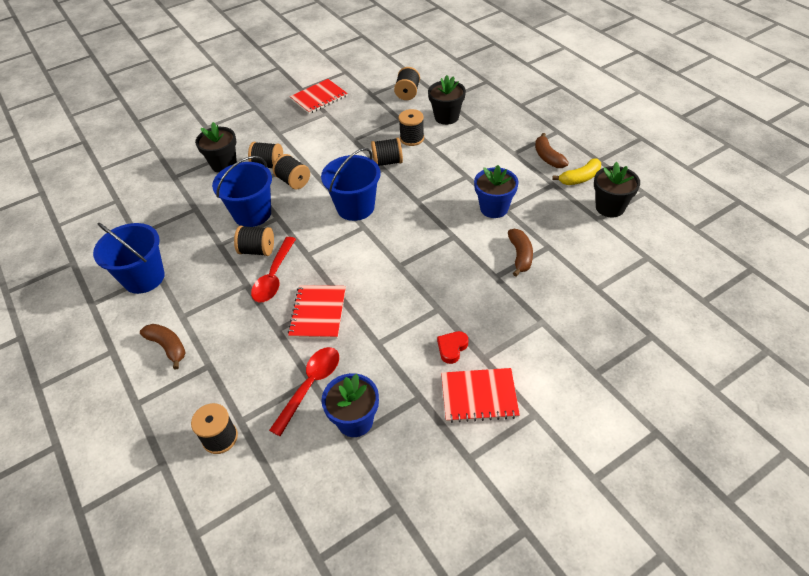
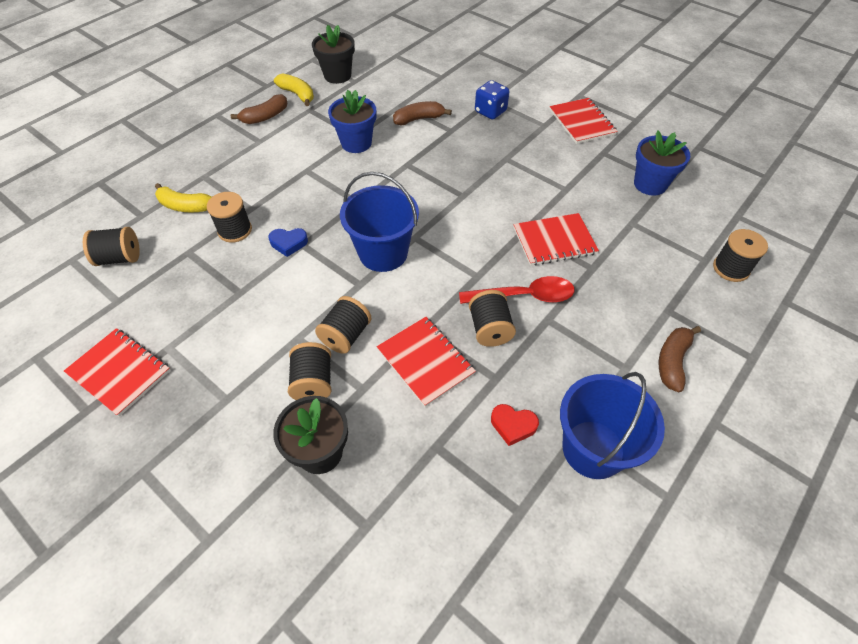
camera: 110 degrees left, 5 degrees up
blue bucket [212,156,272,227] -> red notebook [377,317,476,407]
red spoon [269,347,339,436] -> none
black spool [371,138,403,166] -> blue heart [268,228,308,257]
black flower pot [428,75,466,125] -> yellow banana [155,183,212,212]
red heart [437,331,468,364] -> red heart moved to [491,404,539,446]
none -> blue dice [475,80,509,120]

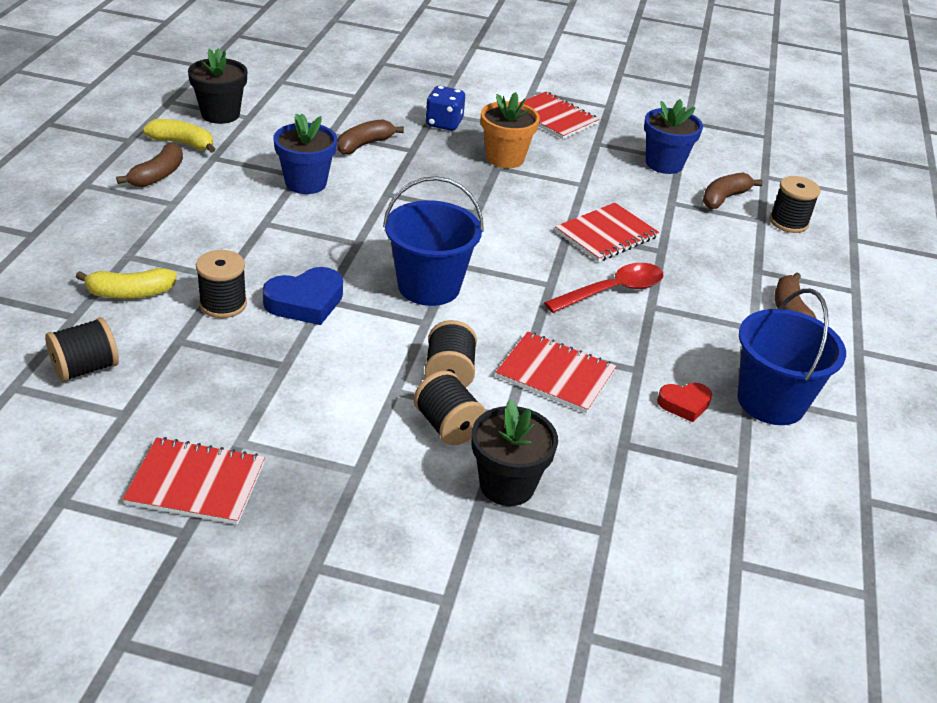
camera: 30 degrees left, 15 degrees down
blue heart [268,228,308,257] -> blue heart [263,267,343,325], size x1.62
black spool [469,290,516,347] -> none
none -> orange flower pot [481,92,540,168]
none -> brown banana [703,172,763,209]

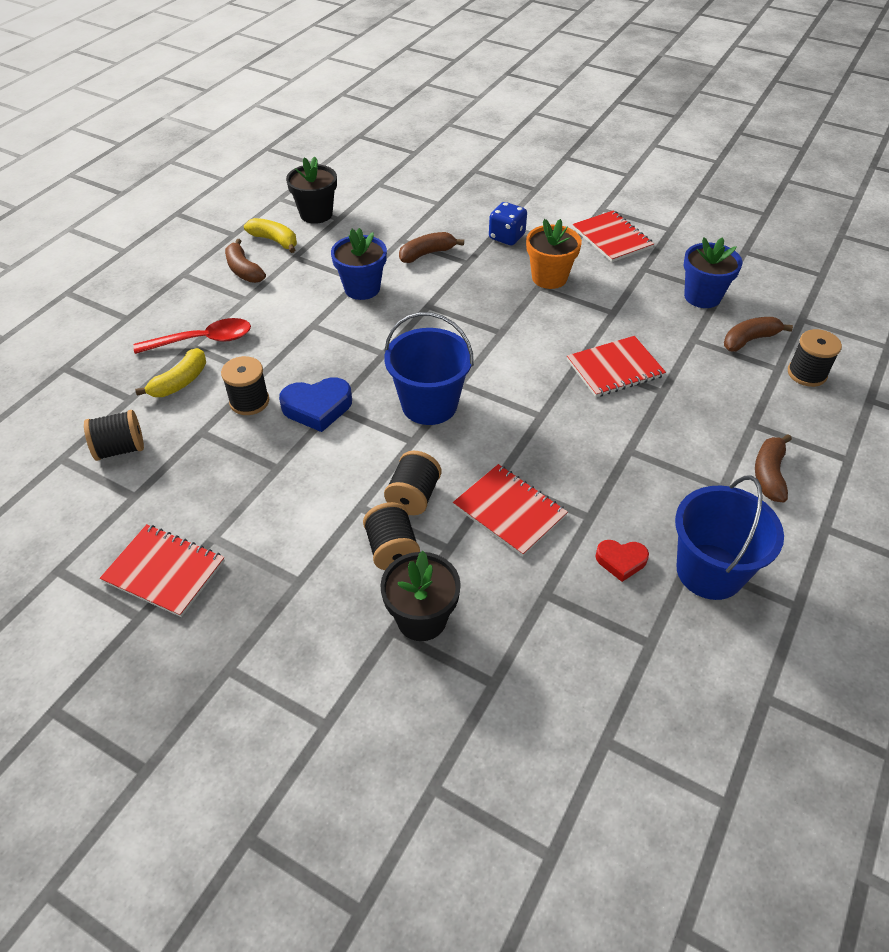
camera: 20 degrees right, 10 degrees up
yellow banana [76,268,177,299] -> yellow banana turned 60 degrees counterclockwise [135,348,206,397]
brown banana [116,143,183,187] -> brown banana turned 105 degrees clockwise [225,239,266,283]
red spoon [544,263,663,313] -> red spoon moved to [133,318,251,354]

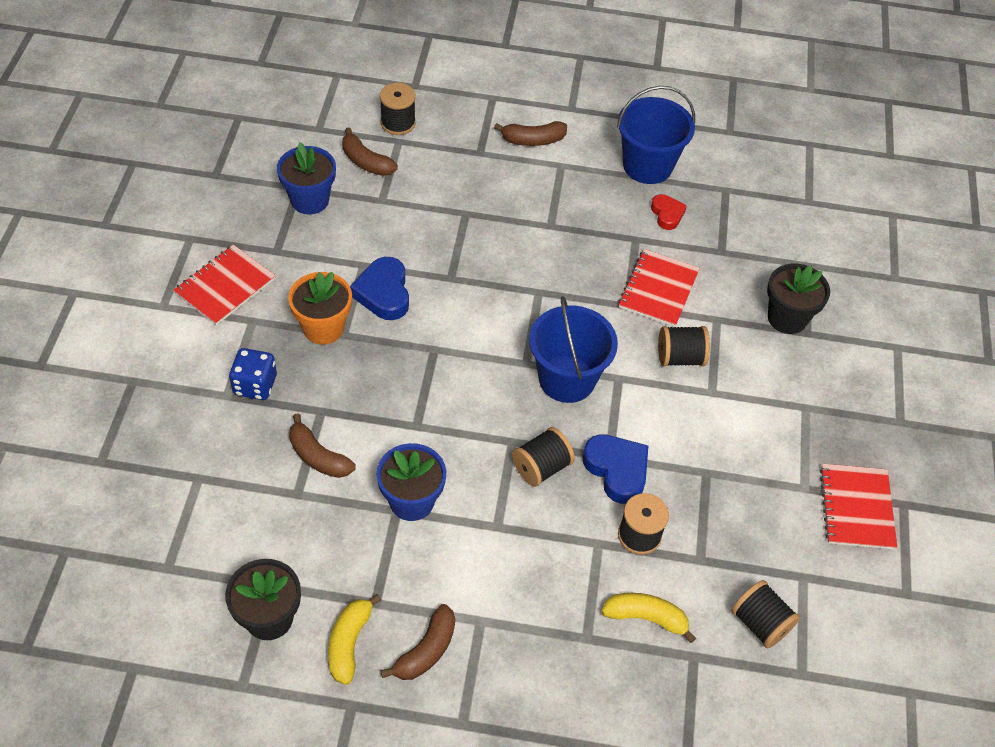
camera: 115 degrees left, 5 degrees up
red spoon [133,318,251,354] -> none
black spool [363,502,420,570] -> black spool moved to [512,427,575,487]
red notebook [567,336,666,397] -> none
none -> blue heart [350,257,409,320]

